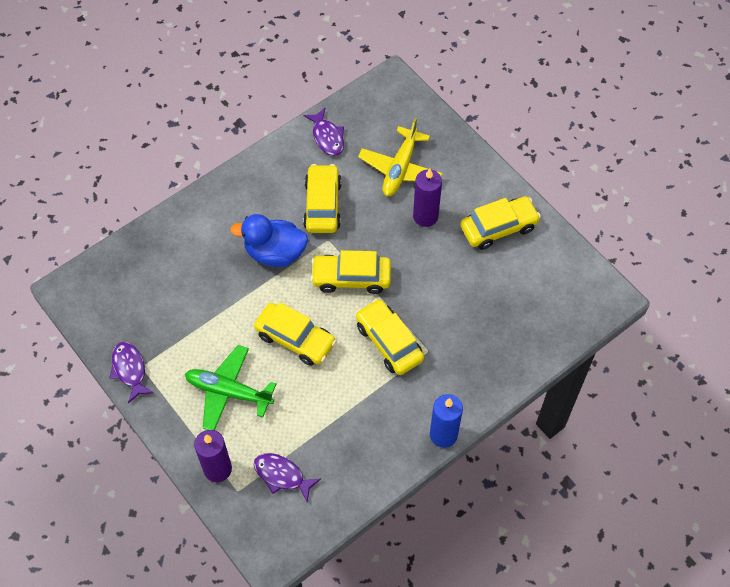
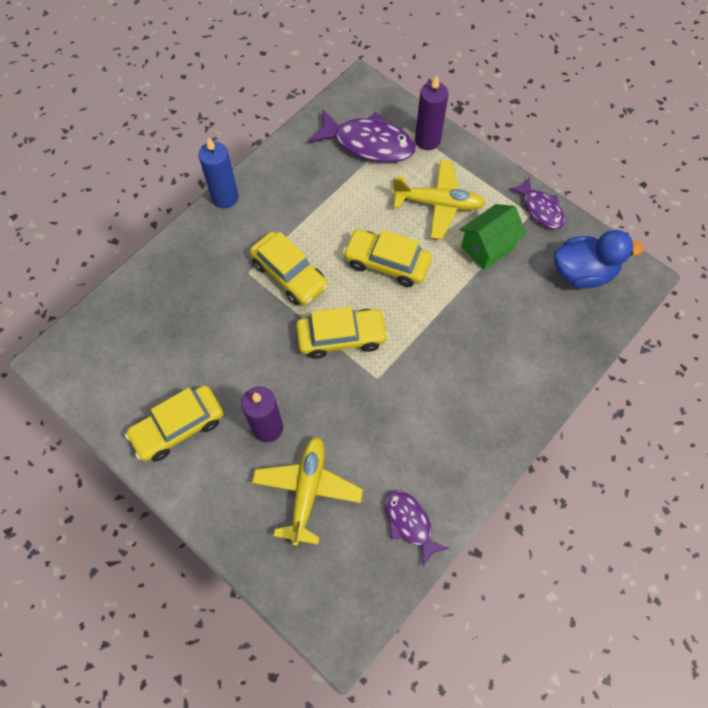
camera: 170 degrees right, 5 degrees up
green plane [185,345,276,430] -> yellow plane [392,160,485,240]
blue duck [230,214,308,267] -> blue duck moved to [554,230,644,289]
purple fish [254,453,321,502] -> purple fish [308,109,415,163], size x1.67
yellow car [303,164,342,233] -> none
none -> green house [460,204,526,270]

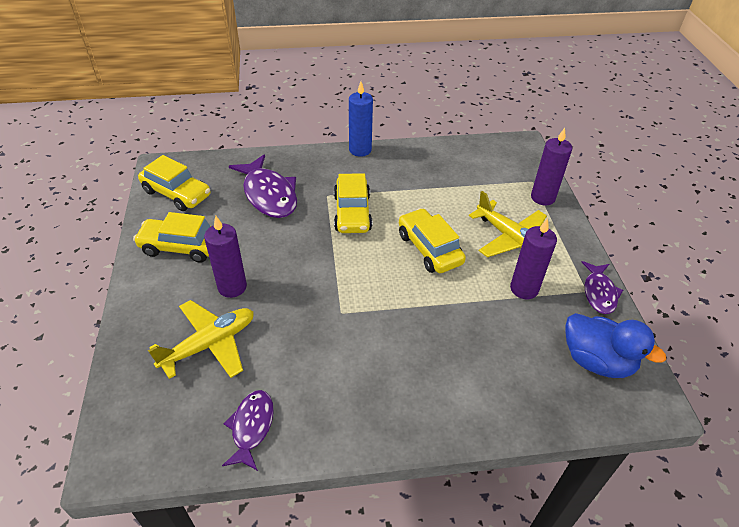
camera: 40 degrees right, 20 degrees down
yellow car [296,307,389,359] -> yellow car moved to [138,155,210,211]
purple fish [308,109,415,163] -> purple fish moved to [229,154,297,218]
green house [460,204,526,270] -> purple candle [510,218,557,299]

